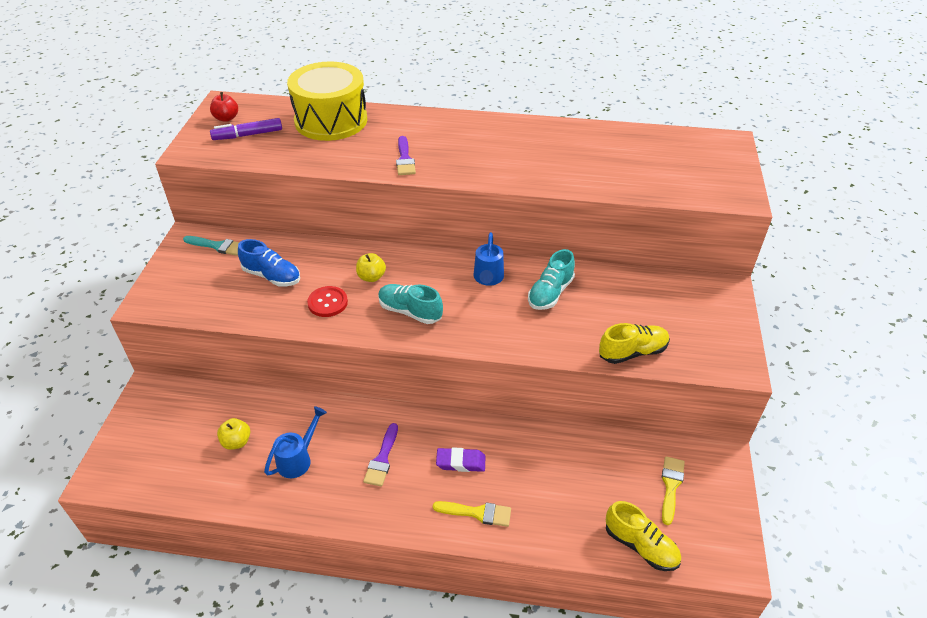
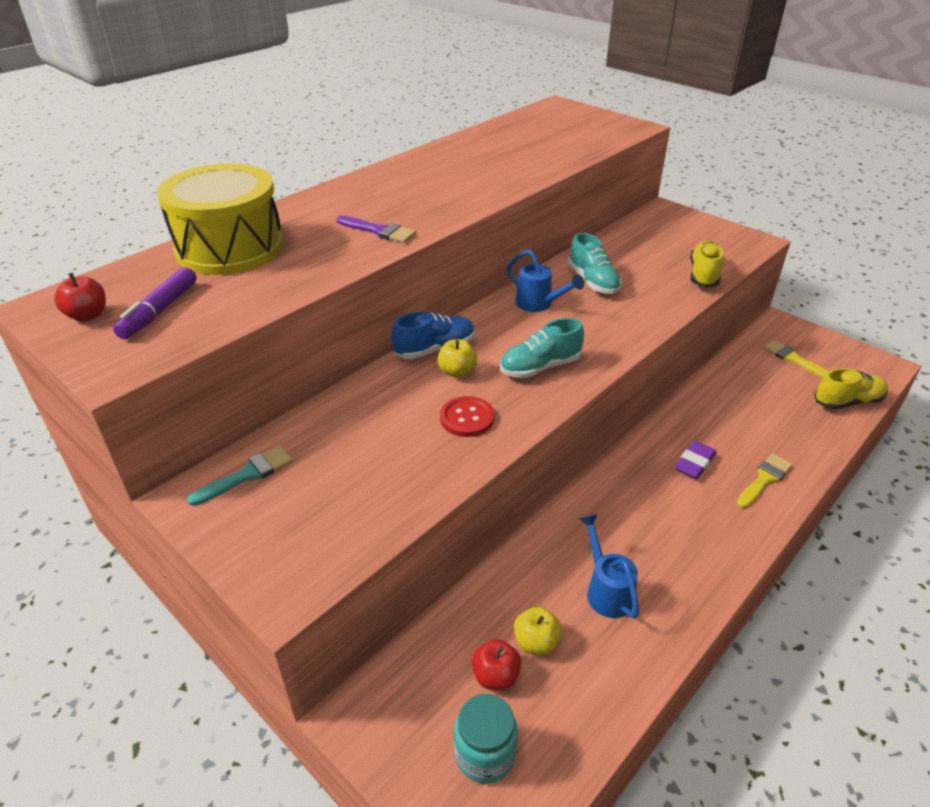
camera: 55 degrees left, 5 degrees down
blue shoe [238,239,300,287] -> blue shoe moved to [391,312,475,359]
purple brush [363,423,398,487] -> none
none -> turquoise jar [454,694,518,783]
none -> red apple [472,639,522,690]

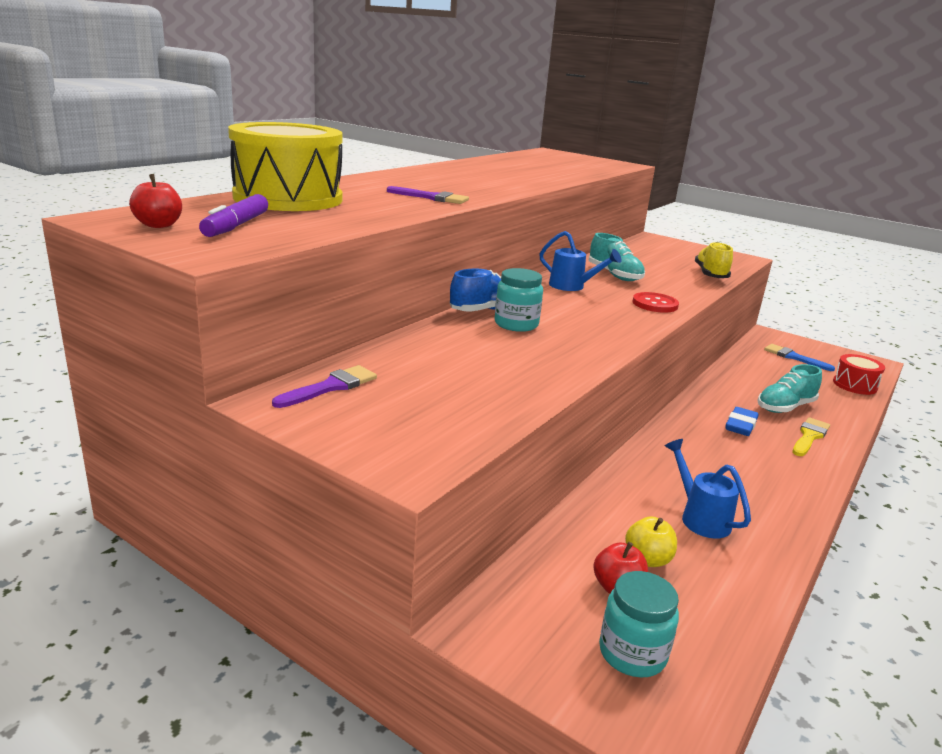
camera: 10 degrees left, 15 degrees down
turquoise brush [187,445,293,506] -> purple brush [272,365,377,408]
yellow apple [437,339,477,378] -> turquoise jar [495,268,543,332]
red button [440,396,495,437] -> red button moved to [633,292,679,313]
turquoise shoe [500,318,584,378] -> turquoise shoe moved to [757,364,822,413]
purple eraser [674,441,716,479] -> blue eraser [725,407,759,436]
yellow brush [763,340,829,378] -> blue brush [764,344,835,371]
yellow shoe [814,368,888,410] -> red drum [833,354,885,395]

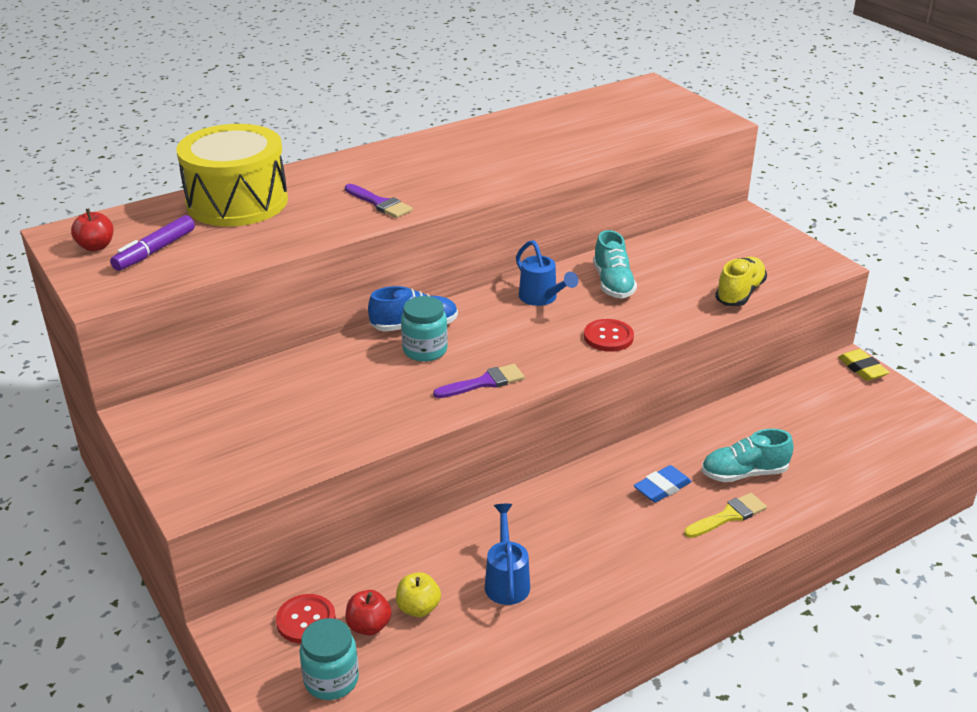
camera: 25 degrees right, 10 degrees up
purple brush [272,365,377,408] -> purple brush moved to [433,364,525,398]
blue brush [764,344,835,371] -> none
red drum [833,354,885,395] -> none
none -> red button [276,594,336,643]
none -> yellow eraser [838,349,890,381]

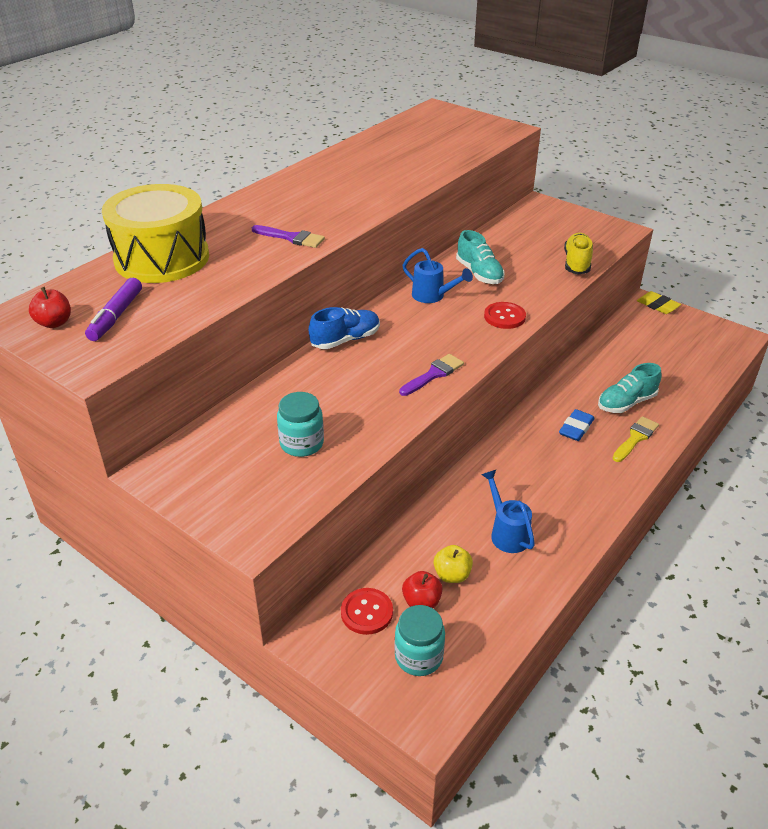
camera: 20 degrees left, 5 degrees up
turquoise jar [401,296,448,362] -> turquoise jar moved to [277,392,324,457]

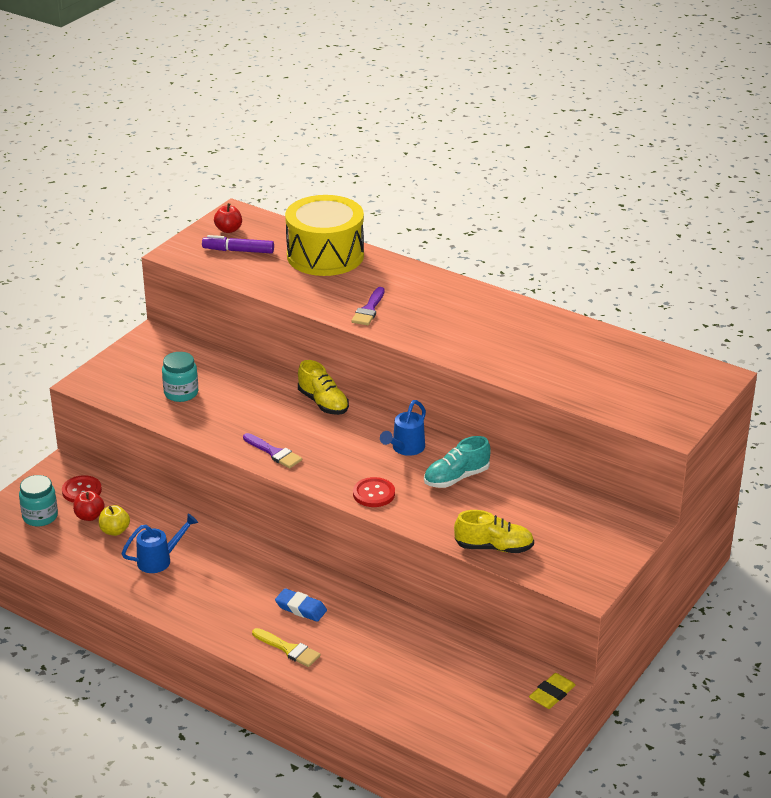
camera: 85 degrees right, 5 degrees down
blue shoe [309,307,380,349] -> yellow shoe [298,360,349,415]
turquoise shoe [598,363,662,413] -> none

